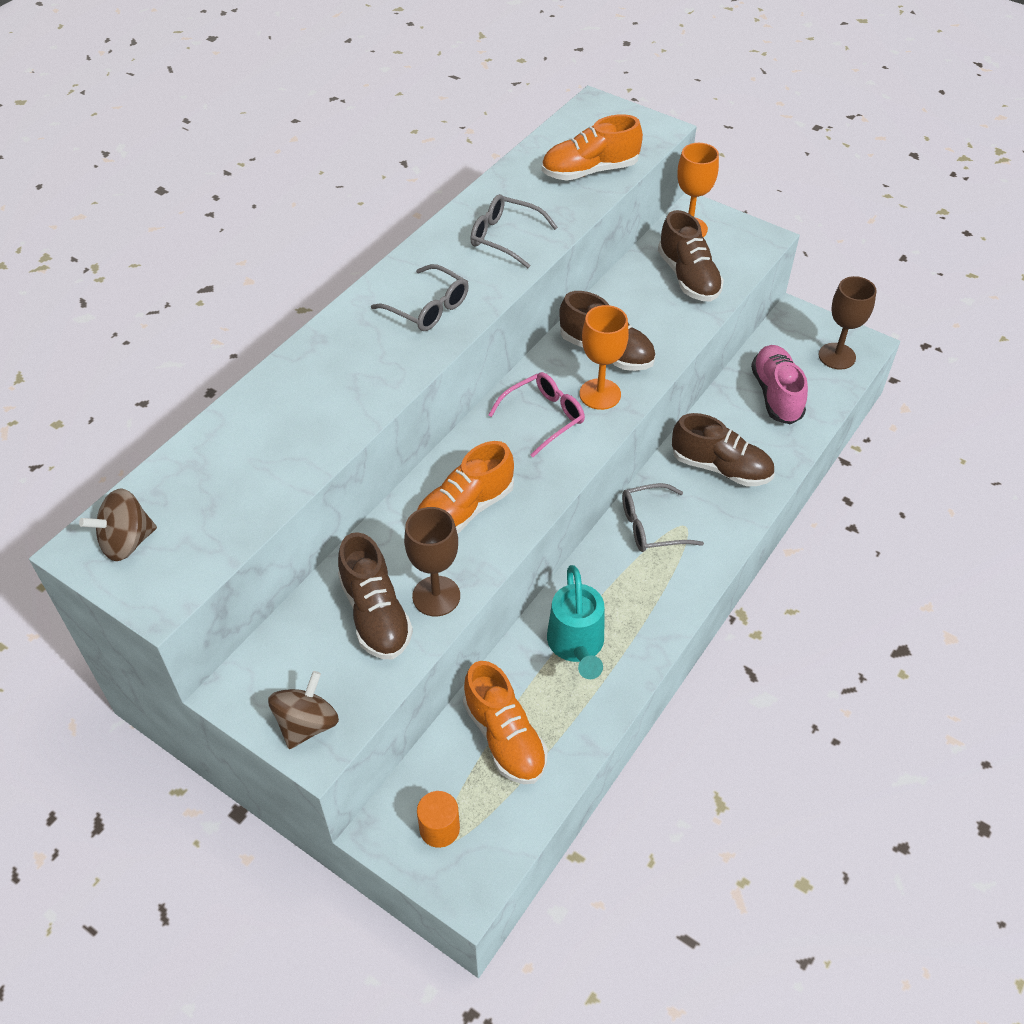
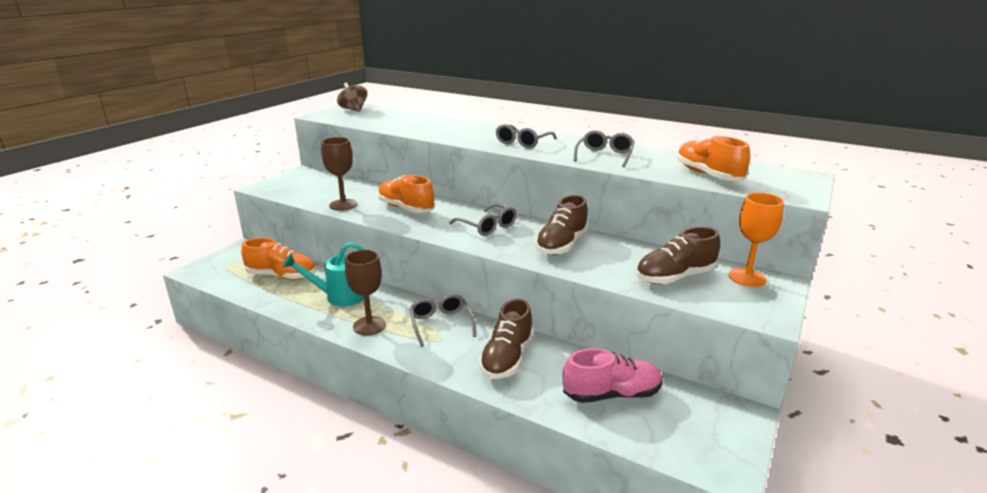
camera: 85 degrees right, 25 degrees down
brown spinning top [268,671,339,749] -> none
brown shoe [338,532,413,660] -> none
orange cylinder [417,791,460,848] -> none
orange shoe [463,661,548,784] -> orange shoe turned 135 degrees counterclockwise [241,238,316,280]
pink glasses [489,372,585,457] -> grey glasses [449,203,517,236]
orange goblet [579,305,629,410] -> none
brown goblet [818,276,877,369] -> brown goblet moved to [345,250,386,336]

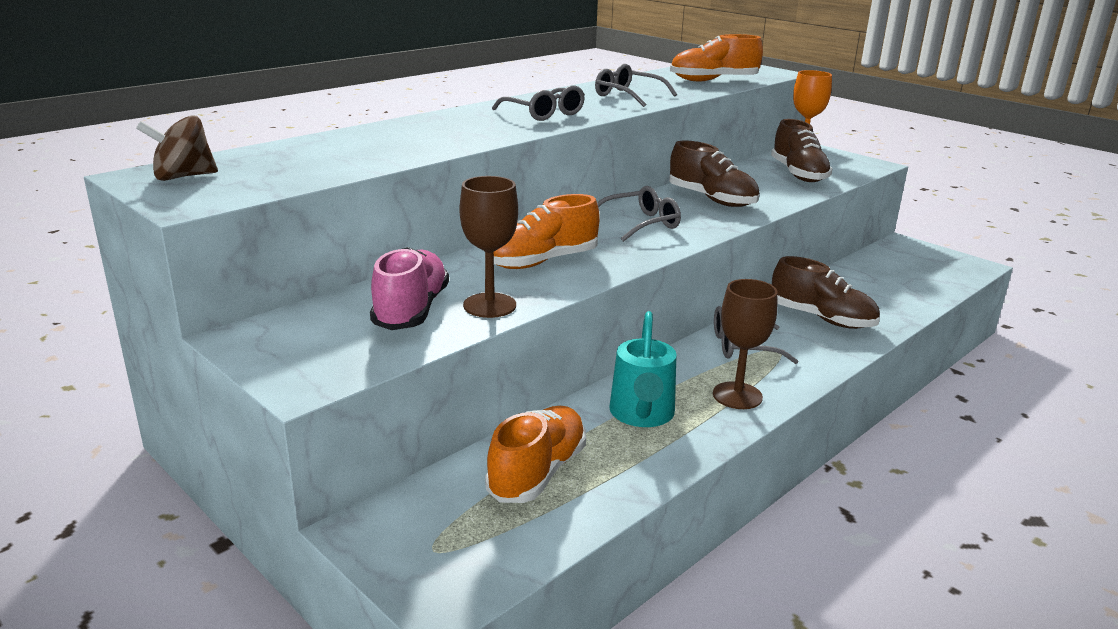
camera: 75 degrees left, 0 degrees up
pink shoe [563,348,662,403] -> pink shoe moved to [370,247,449,330]

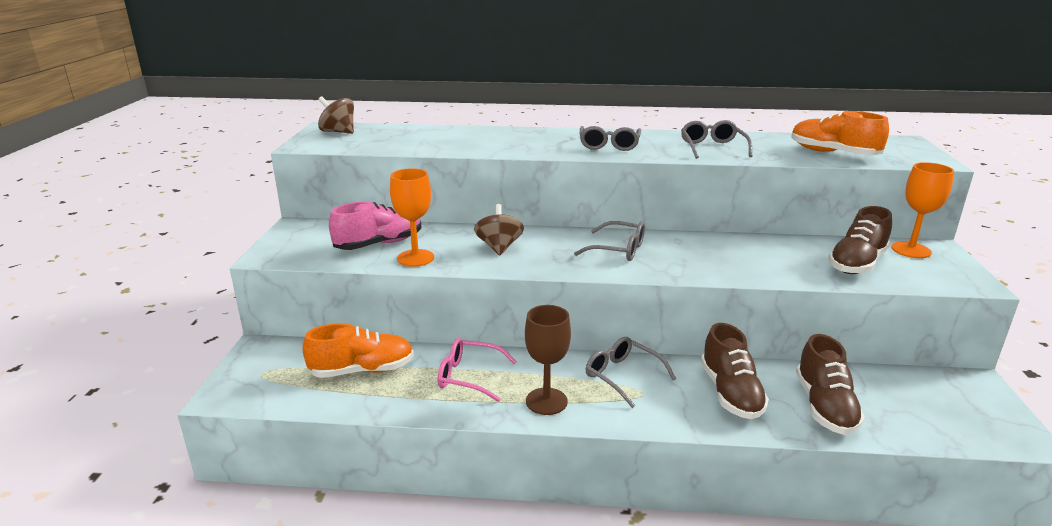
camera: 50 degrees right, 0 degrees up
brown goblet [460,176,518,318] -> orange goblet [390,168,434,267]
orange shoe [494,194,600,269] -> brown spinning top [474,204,524,255]
turquoise watering can [609,311,677,427] -> pink glasses [438,338,517,402]
brown shoe [669,141,760,207] -> brown shoe moved to [796,334,865,435]

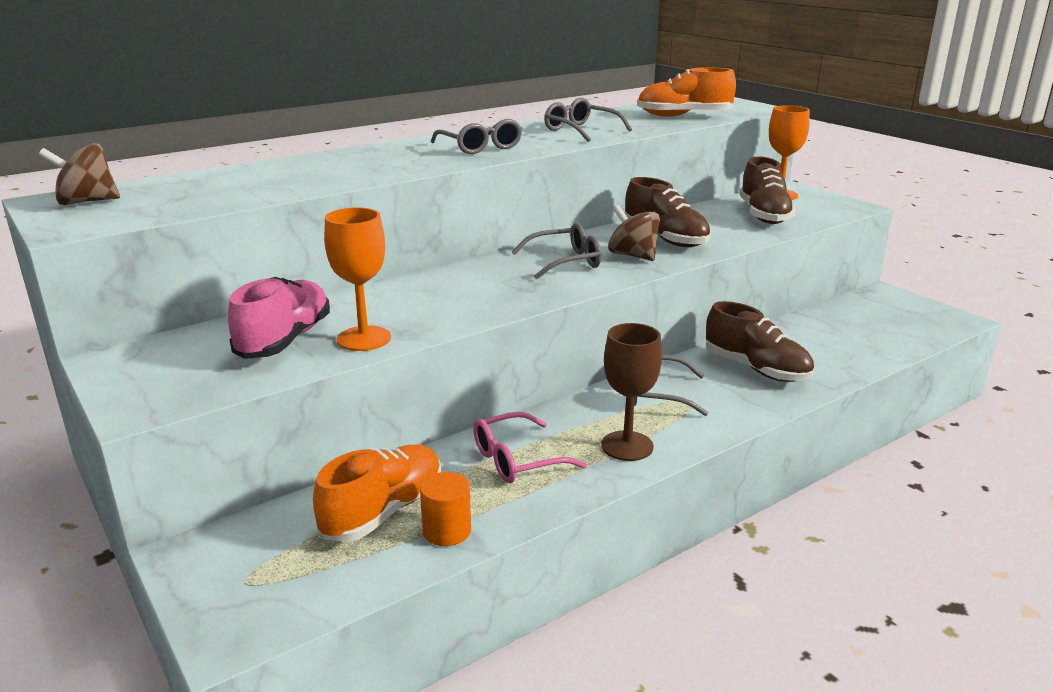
camera: 40 degrees left, 0 degrees up
brown spinning top [474,204,524,255] -> brown spinning top moved to [608,205,660,261]
brown shoe [796,334,865,435] -> brown shoe moved to [625,177,711,247]
none -> orange cylinder [420,472,471,546]

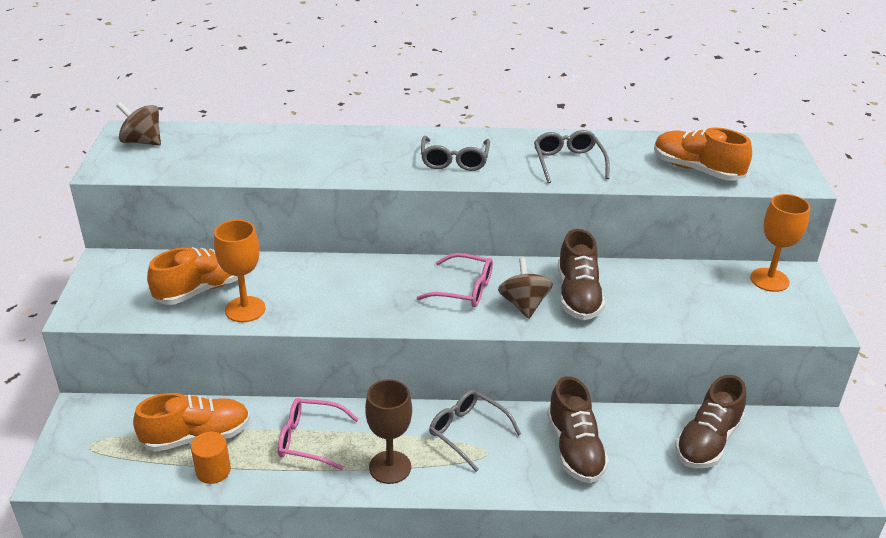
camera: 35 degrees right, 10 degrees up
pink shoe [228,277,330,359] -> orange shoe [147,247,238,305]
grey glasses [512,223,601,280] -> pink glasses [416,253,493,307]
brown shoe [739,156,796,224] -> brown shoe moved to [675,375,746,468]

